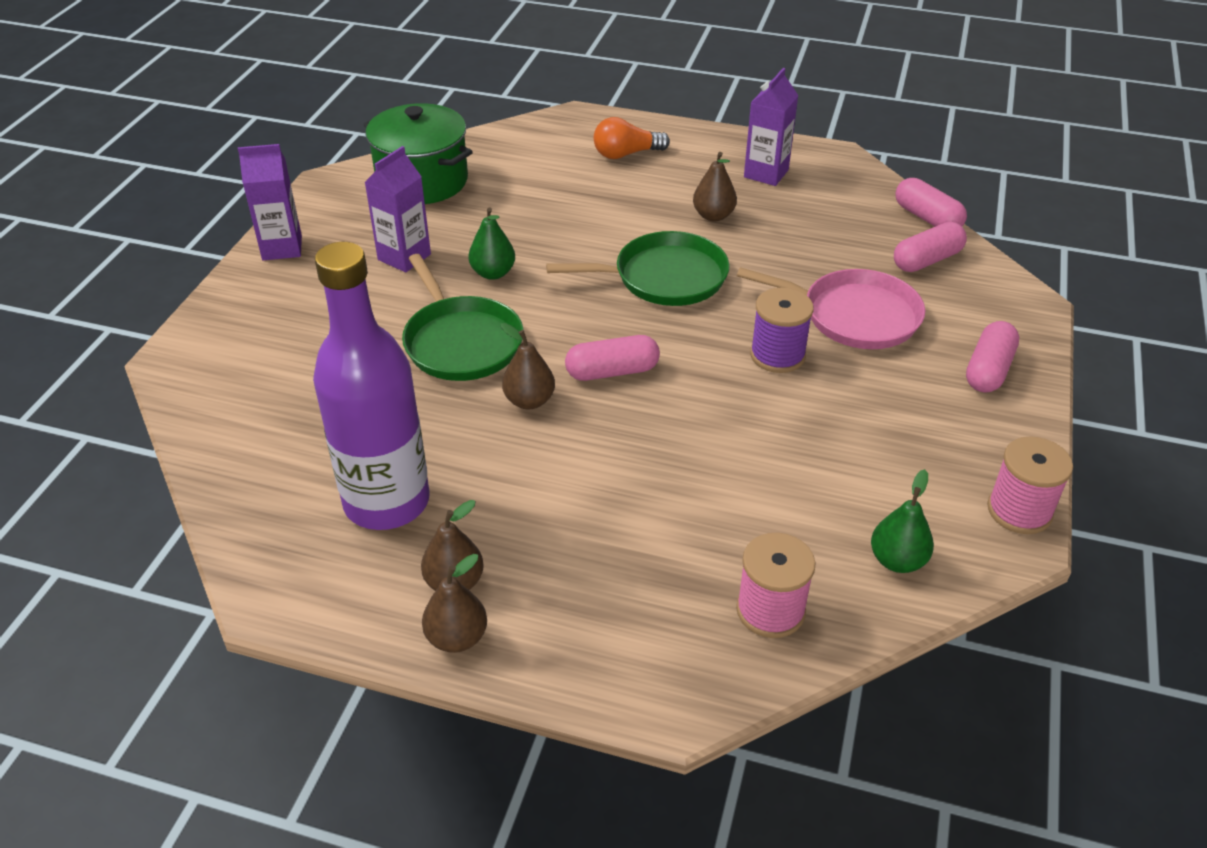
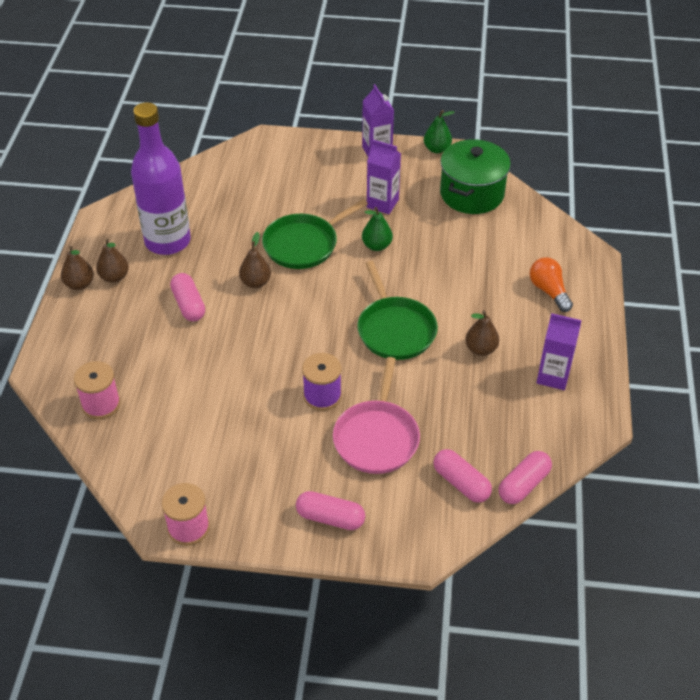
camera: 80 degrees right, 5 degrees up
pink capsule [565,335,660,381] -> pink capsule moved to [170,273,205,321]
green pear [871,469,934,573] -> green pear moved to [424,110,455,154]

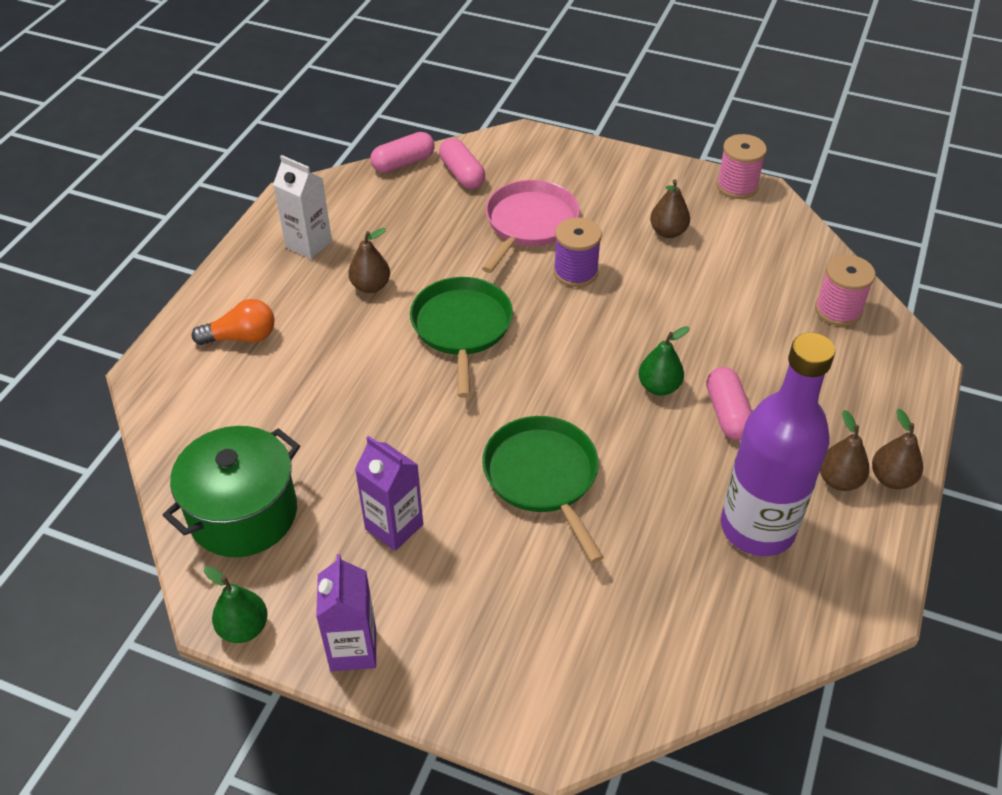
camera: 165 degrees left, 0 degrees up
brown pear [239,232,271,288] -> brown pear moved to [650,179,690,238]
green pan [262,199,368,269] -> green pan turned 90 degrees counterclockwise [482,416,604,563]
pink capsule [296,491,365,530] -> none
green pear [362,207,393,251] -> green pear moved to [638,326,690,396]
orange light bulb [530,258,573,312] -> orange light bulb turned 90 degrees counterclockwise [192,299,275,345]
purple carton [536,313,582,390] -> white carton [273,155,332,259]

